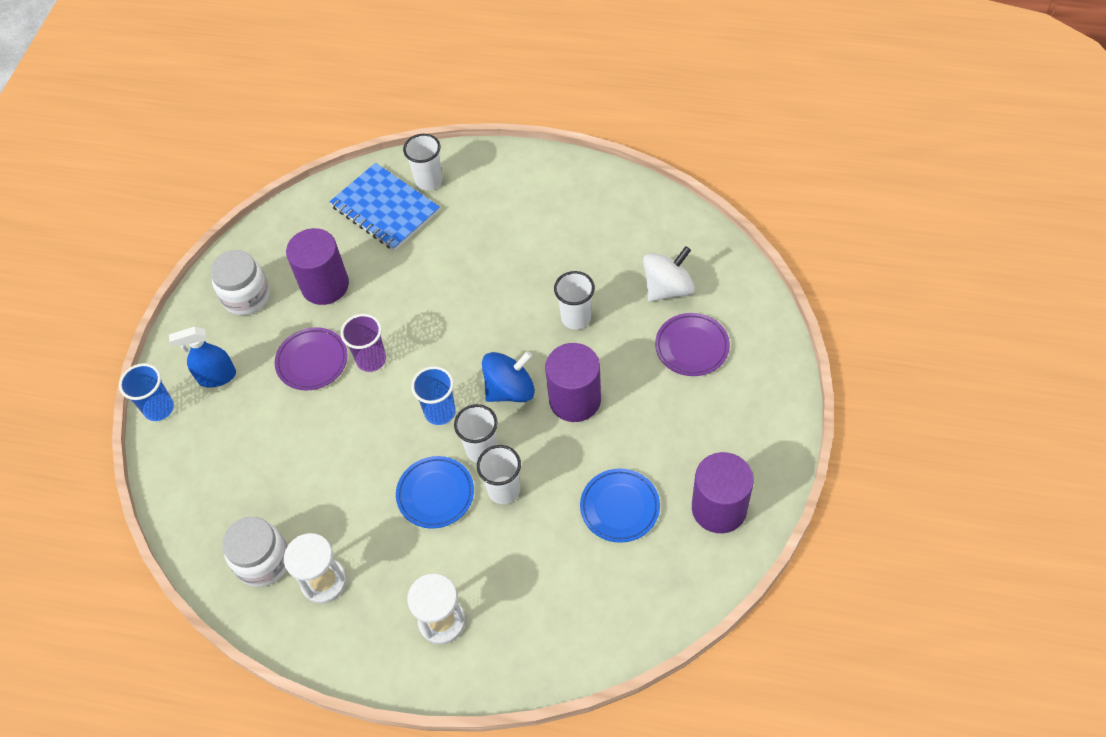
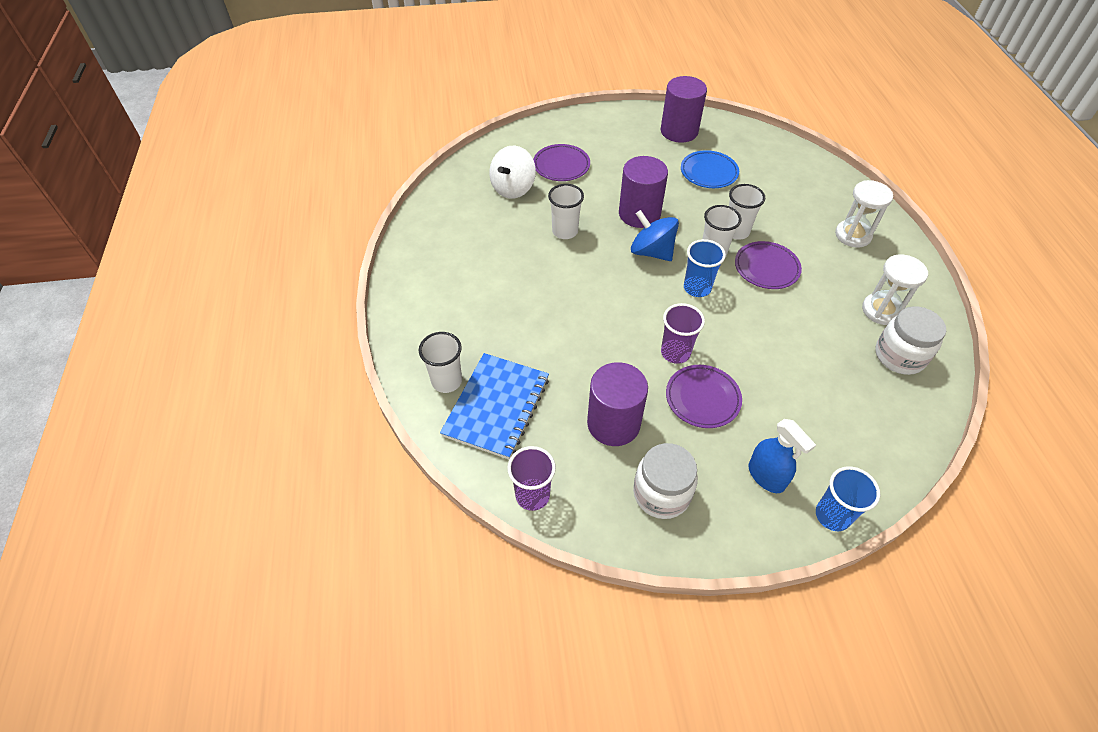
camera: 115 degrees left, 5 degrees down
blue plate [396,456,474,529] -> purple plate [735,241,802,289]
white spinning top [643,246,695,302] -> white spinning top turned 90 degrees counterclockwise [489,146,536,198]
none -> purple cup [507,446,556,511]

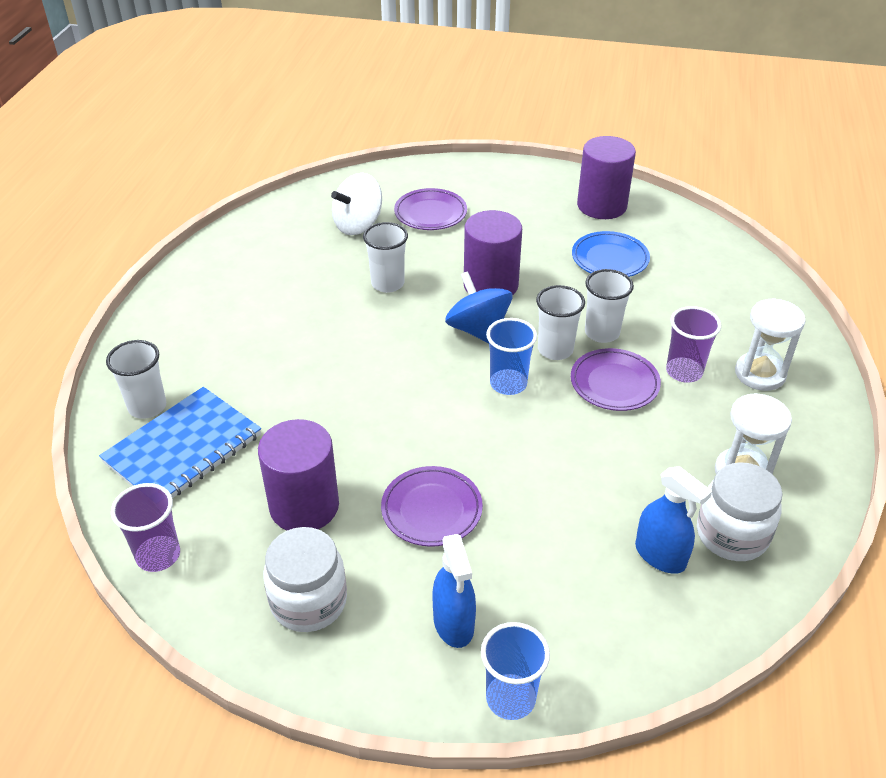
camera: 20 degrees right, 10 degrees down
purple cup [661,303,705,364] -> purple cup moved to [666,306,721,383]
none -> blue spray bottle [635,466,712,574]

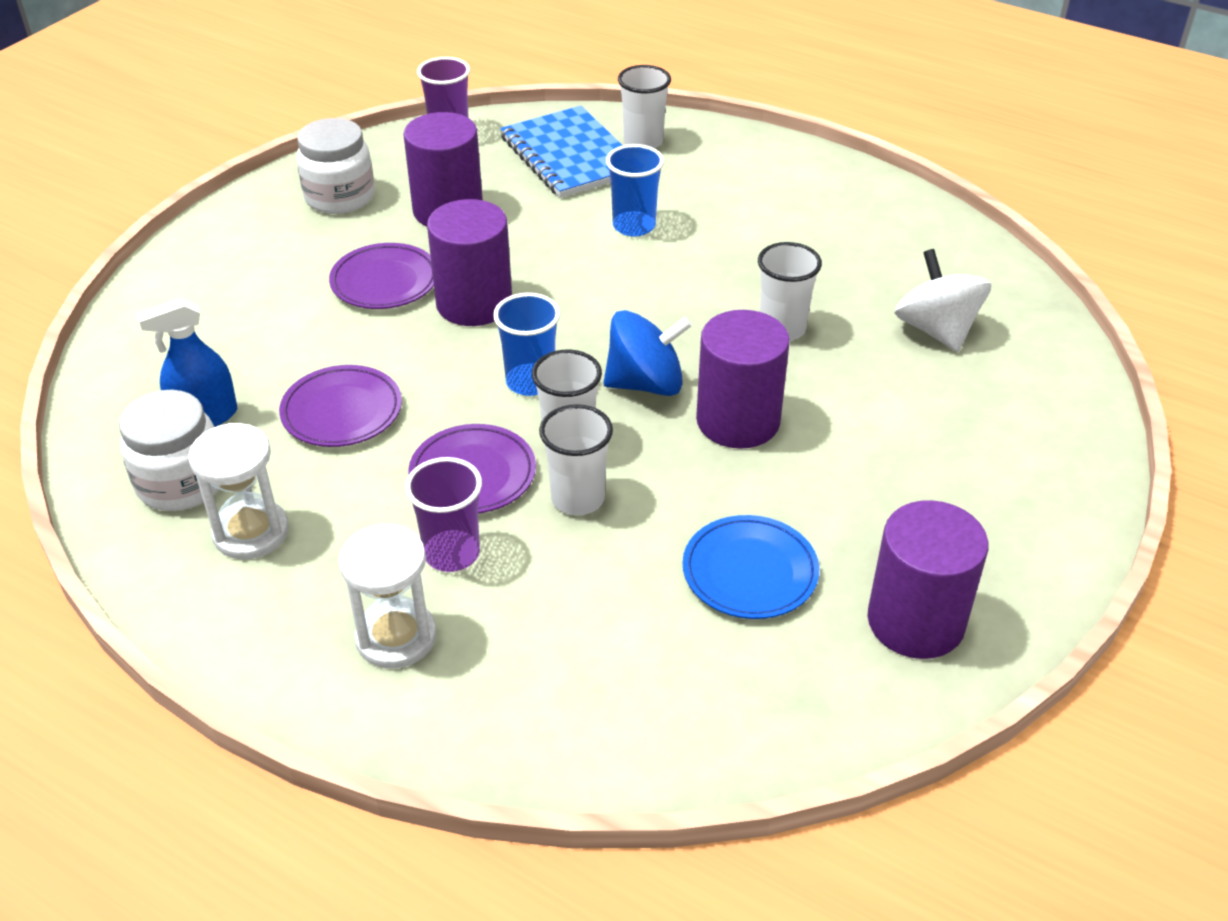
camera: 110 degrees right, 0 degrees up
purple plate [394,188,467,230] -> purple plate moved to [279,365,402,447]
blue spray bottle [432,534,476,648] -> none
blue cup [481,622,550,720] -> blue cup moved to [606,144,664,237]
none -> purple cylinder [427,199,512,326]

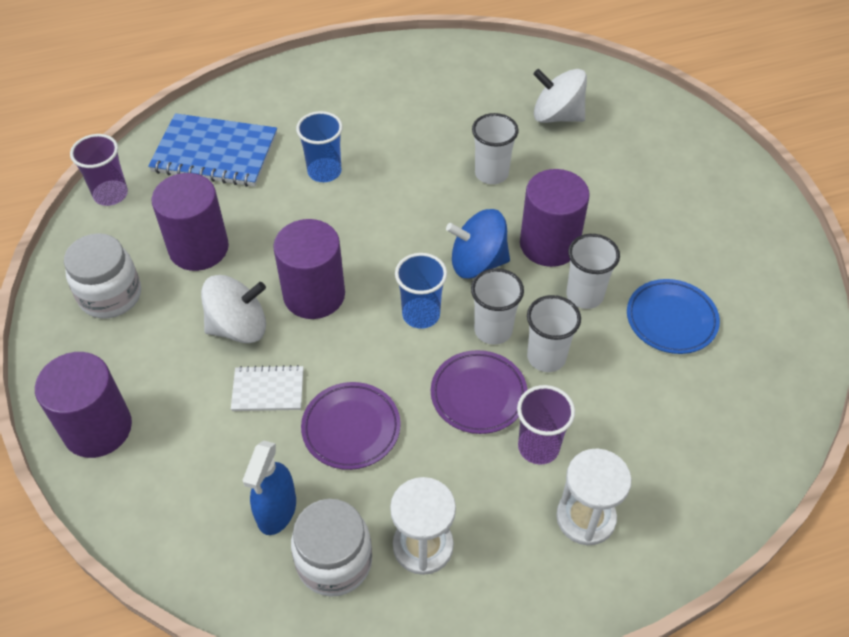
camera: 50 degrees left, 10 degrees up
purple plate [329,243,434,309] -> white spinning top [201,275,266,343]
blue spinning top [603,310,692,396] -> blue spinning top turned 120 degrees counterclockwise [446,209,510,279]
white cup [618,65,671,149] -> white cup moved to [566,234,620,309]
purple cylinder [868,500,989,659] -> purple cylinder moved to [35,352,132,458]
none -> white notebook [231,365,304,411]

